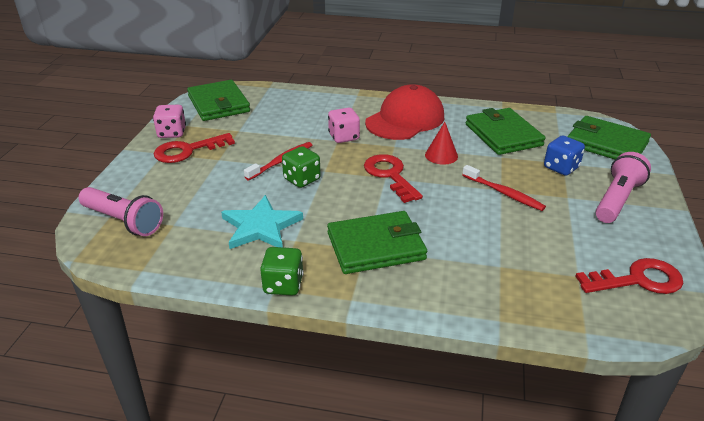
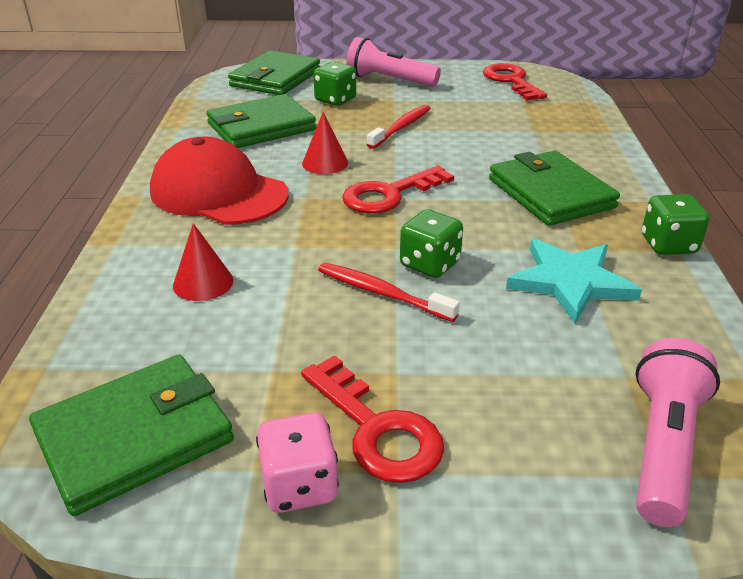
camera: 100 degrees left, 0 degrees up
pink dice [328,107,360,143] -> none
blue dice [544,136,585,176] -> green dice [313,62,356,106]
none -> red cone [173,223,233,301]

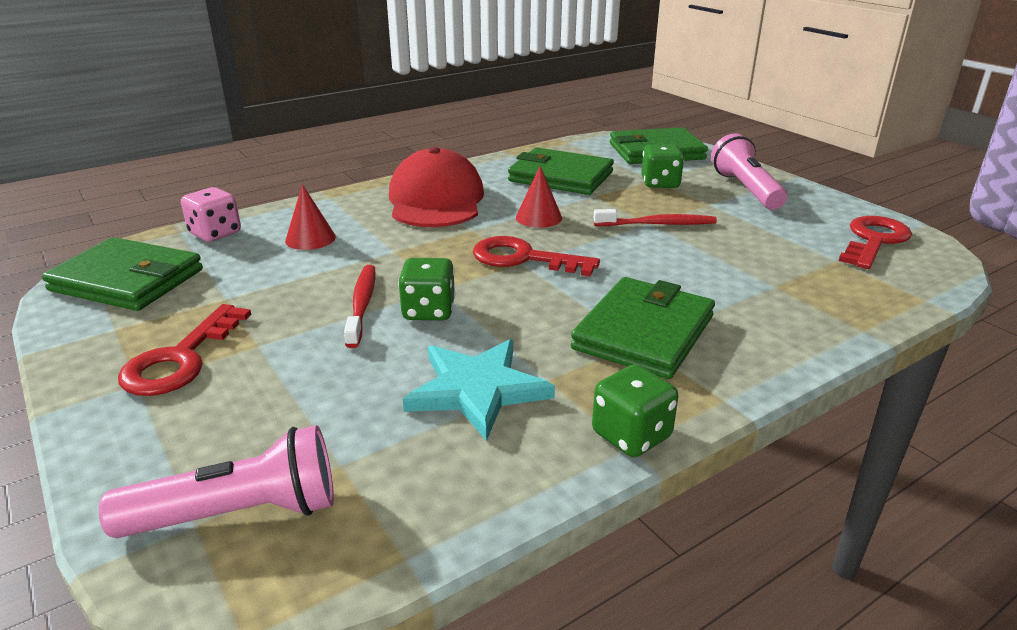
camera: 55 degrees right, 5 degrees down
pink dice [256,413,339,513] -> pink dice moved to [181,187,241,242]

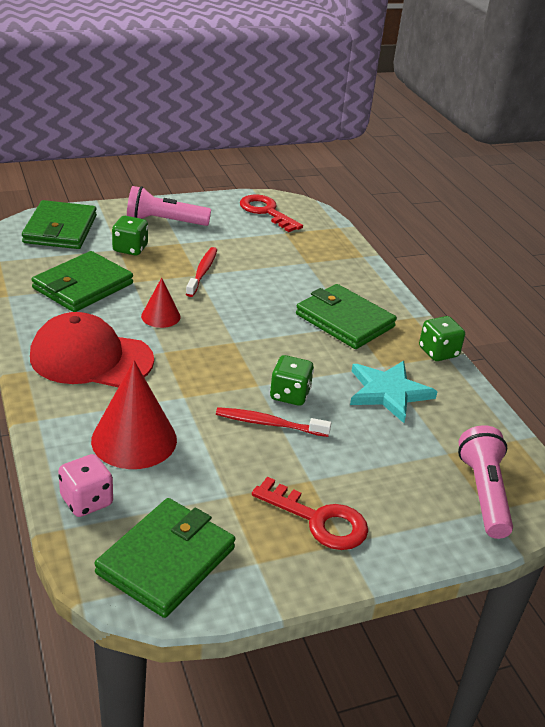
camera: 80 degrees left, 5 degrees up
red cone [285,184,336,250] -> red cone [91,360,177,469], size x1.82
red key [473,236,600,276] -> none

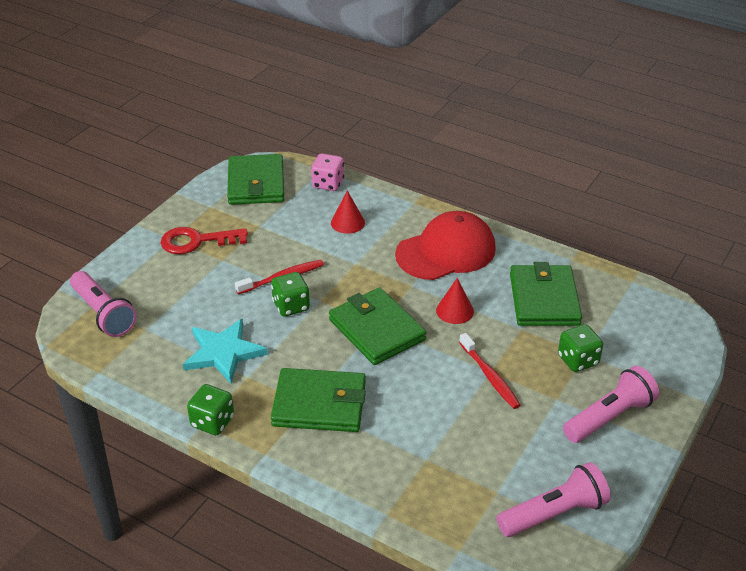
camera: 145 degrees right, 5 degrees up
green wallet [22,200,97,249] -> green wallet moved to [329,287,426,365]
red cone [91,360,177,469] -> red cone [331,191,365,234], size x0.55
red key [240,194,303,232] -> pink flashlight [496,462,611,537]

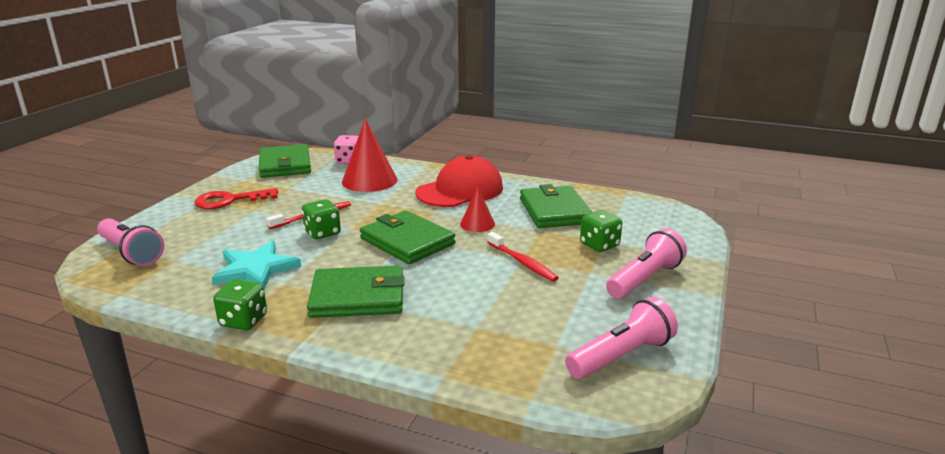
camera: 10 degrees left, 15 degrees down
red cone [331,191,365,234] -> red cone [342,118,397,192], size x1.82

